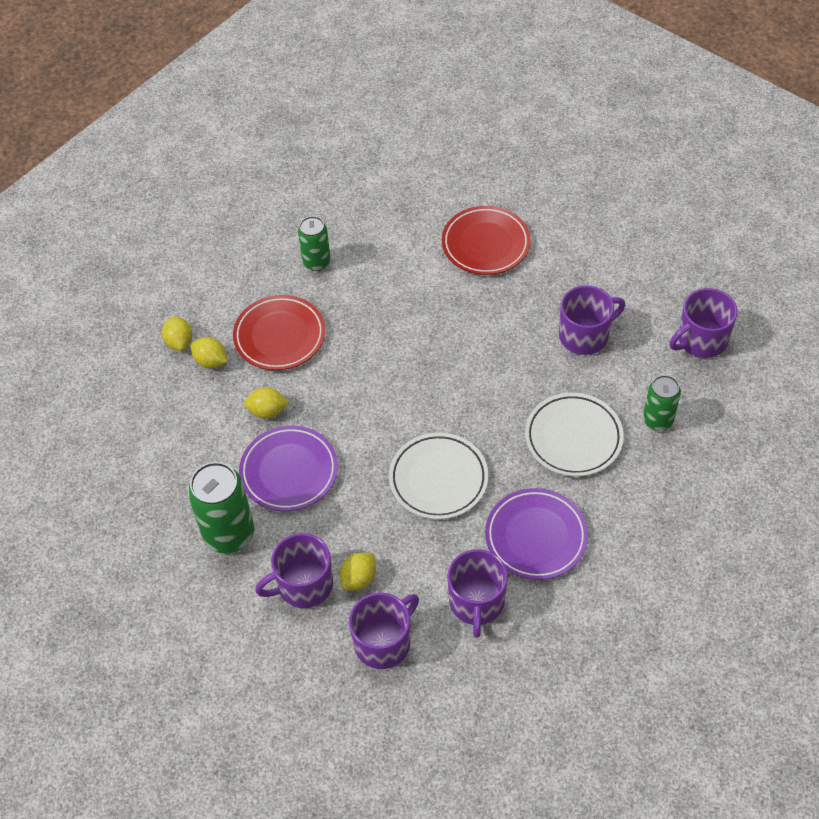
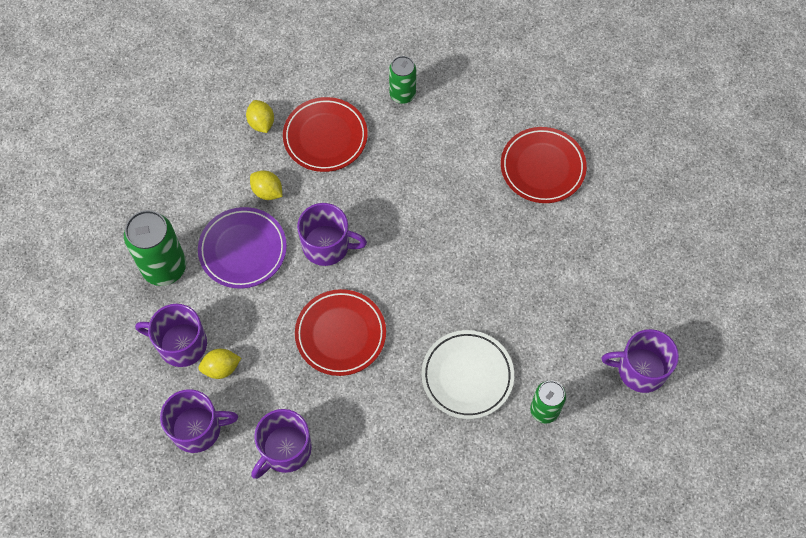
camera: 35 degrees right, 10 degrees up
yellow lemon [162,316,193,351] -> none
white plate [389,433,488,519] -> red plate [295,289,386,376]
purple plate [485,488,588,580] -> none
purple mug [559,285,625,355] -> purple mug moved to [297,203,367,266]

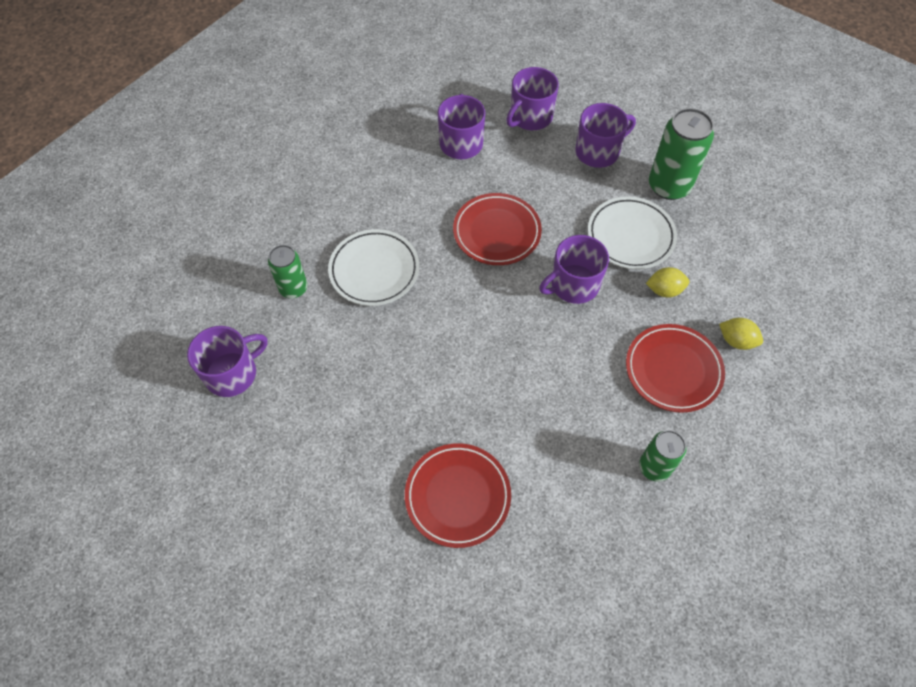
camera: 140 degrees right, 5 degrees down
purple plate [198,207,287,289] -> white plate [588,196,677,269]
yellow lemon [198,349,241,379] -> none

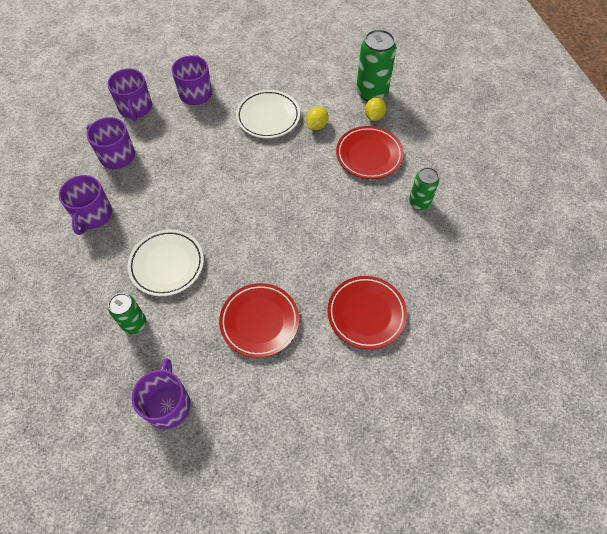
camera: 55 degrees left, 0 degrees up
red plate [453,193,542,265] -> red plate moved to [219,283,299,358]
purple mug [539,235,609,304] -> purple mug moved to [59,175,112,235]
green can [649,108,714,200] -> green can moved to [356,29,396,101]
yellow lemon [719,318,763,350] -> yellow lemon turned 45 degrees counterclockwise [365,97,386,121]

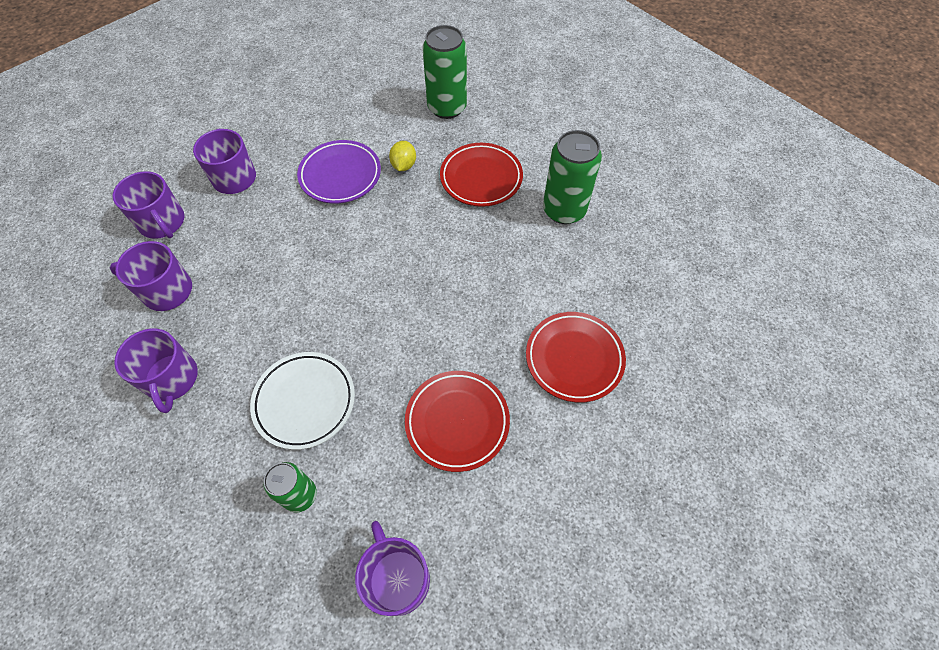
camera: 25 degrees left, 0 degrees up
white plate [236,90,300,138] -> purple plate [297,140,381,204]
yellow lemon [365,97,386,121] -> none
green can [409,167,439,210] -> green can [543,130,602,224], size x1.63

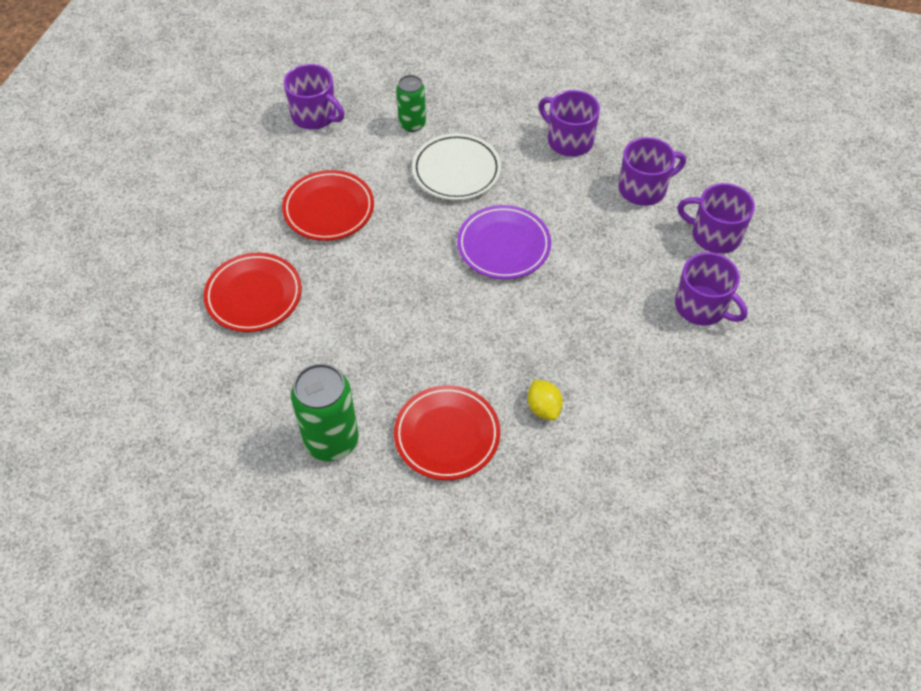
camera: 150 degrees right, 5 degrees down
purple plate [297,140,381,204] -> purple plate moved to [457,205,551,279]
green can [423,25,467,119] -> none

